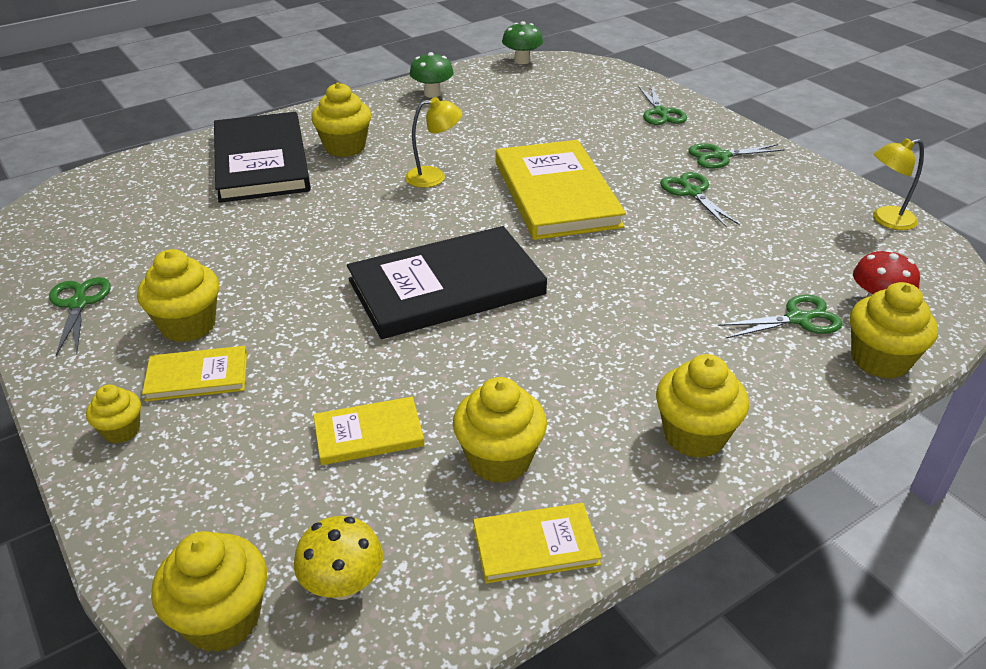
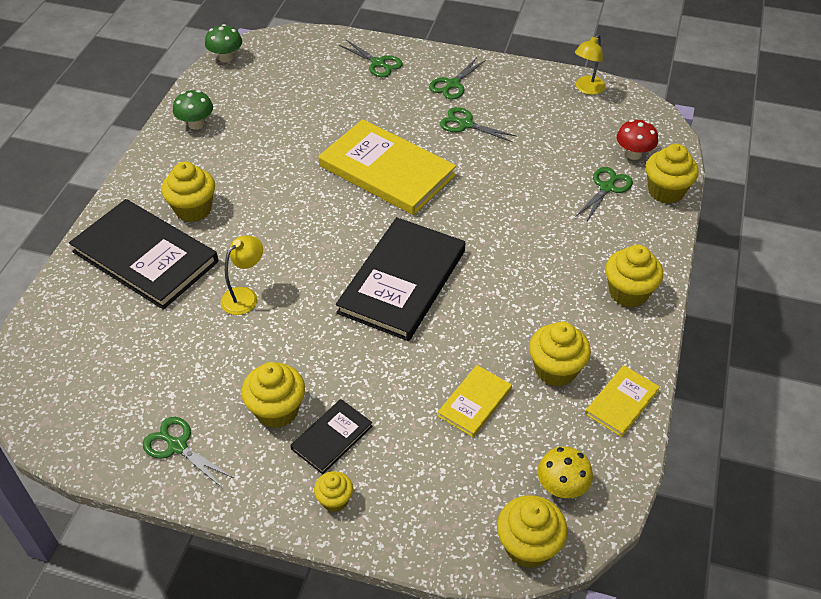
camera: 40 degrees left, 10 degrees up
yellow book [142,346,247,402] -> black book [290,399,373,474]
yellow lamp [405,97,462,188] -> yellow lamp moved to [220,235,263,315]

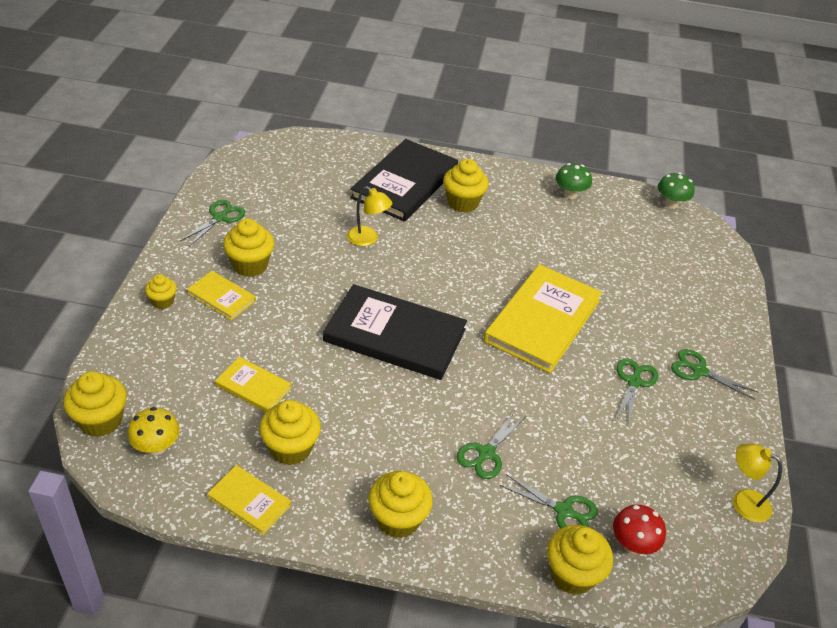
camera: 80 degrees right, 5 degrees down
black book [290,399,373,474] -> yellow book [187,271,256,320]
green scissors [339,40,403,77] -> green scissors moved to [457,410,526,479]

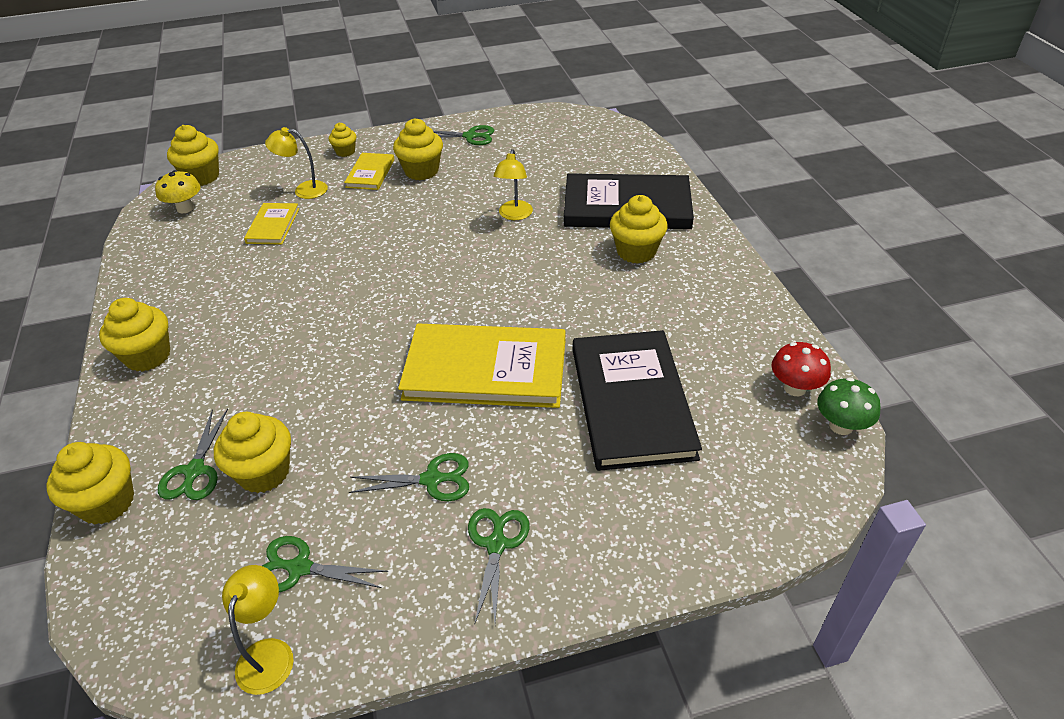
camera: 70 degrees right, 0 degrees up
yellow book [207,465,291,535] -> none
yellow cupcake [259,400,321,465] -> yellow cupcake moved to [214,412,291,493]
black book [323,284,467,380] -> black book moved to [573,330,702,471]
green scissors [457,410,526,479] -> green scissors moved to [262,536,388,592]
green mushroom [556,163,592,199] -> none
red mushroom [613,505,666,554] -> red mushroom moved to [772,342,831,396]
none -> yellow lamp [265,127,328,199]

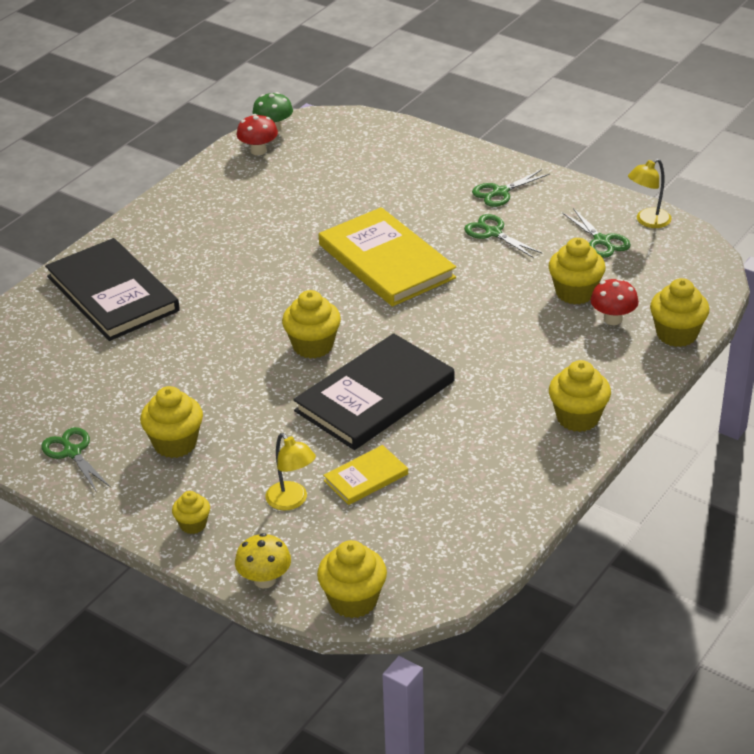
camera: 130 degrees left, 5 degrees down
yellow mushroom [155,170,201,213] -> yellow mushroom moved to [235,533,291,588]
green scissors [158,409,228,500] -> red mushroom [590,278,639,325]
yellow book [344,153,394,190] -> none
yellow lamp [493,149,533,220] -> none
black book [573,330,702,471] -> black book moved to [293,333,454,450]
yellow cupcake [610,195,668,264] -> yellow cupcake moved to [282,290,341,359]

